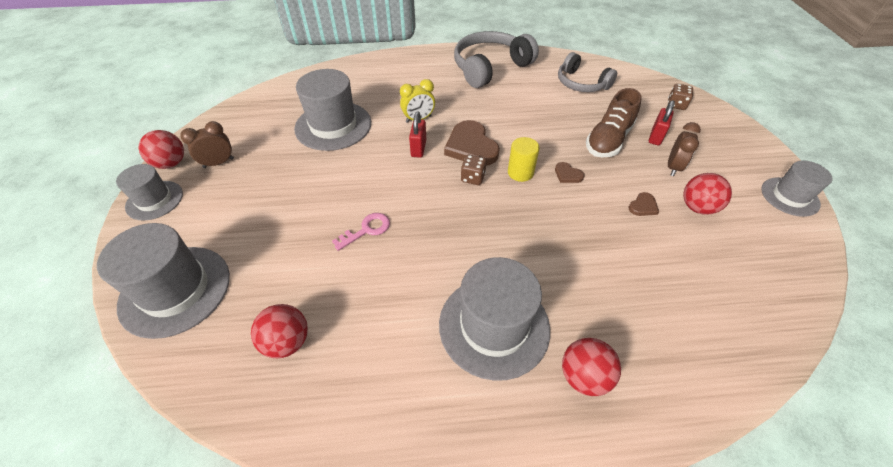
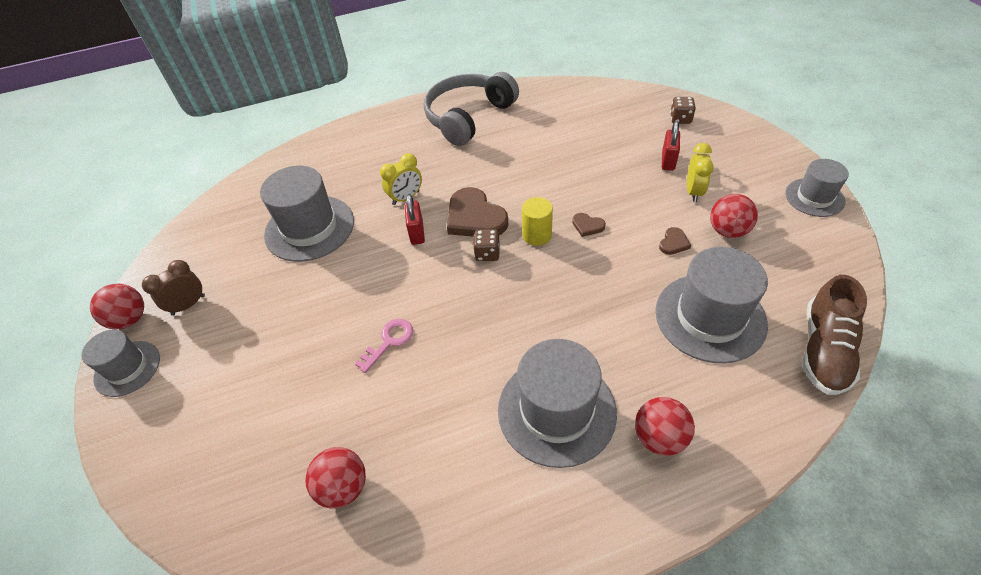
camera: 10 degrees left, 0 degrees up
grey hat [97,223,230,339] -> grey hat moved to [655,247,768,363]
grey headphones [558,52,617,92] -> none
brown shoe [586,88,641,157] -> brown shoe moved to [802,275,867,395]
brown clock [668,122,701,176] -> yellow clock [687,143,714,202]

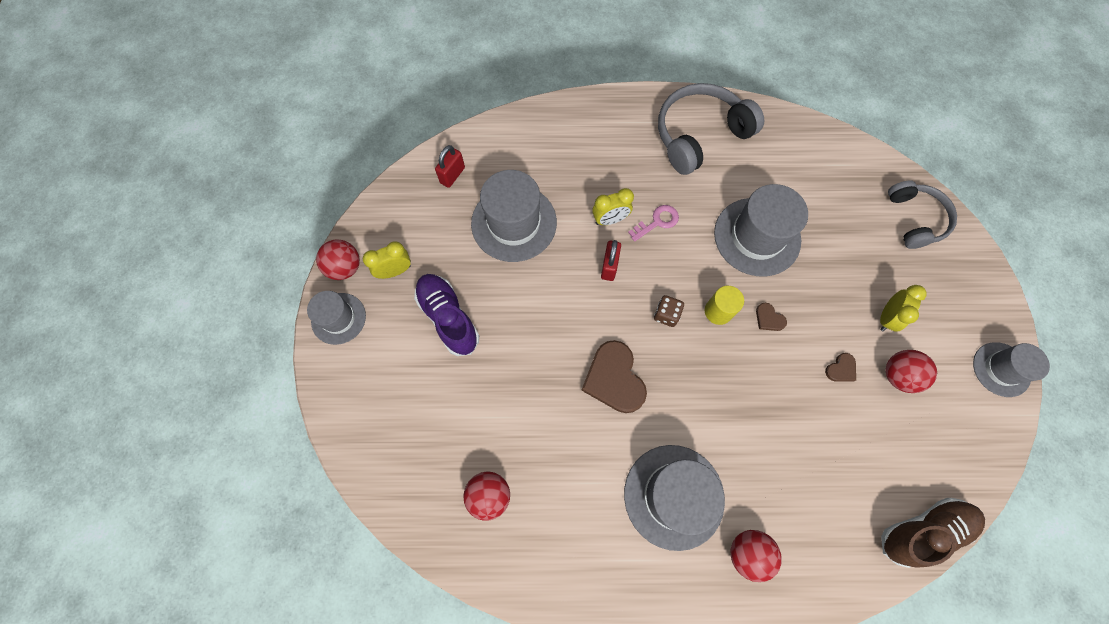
camera: 15 degrees right, 20 degrees up
brown clock [142,260,205,316] -> yellow clock [363,241,411,279]
pink key [355,319,413,373] -> pink key moved to [628,205,679,242]
brown heart [447,187,508,237] -> brown heart moved to [581,340,647,413]
grey hat [655,247,768,363] -> grey hat moved to [714,184,808,276]
red padlock [662,121,680,171] -> red padlock moved to [435,145,465,188]
brown dice [670,97,696,124] -> grey headphones [888,180,957,249]
brown shoe [802,275,867,395] -> brown shoe turned 150 degrees counterclockwise [881,498,985,568]
none -> purple shoe [414,274,479,356]

